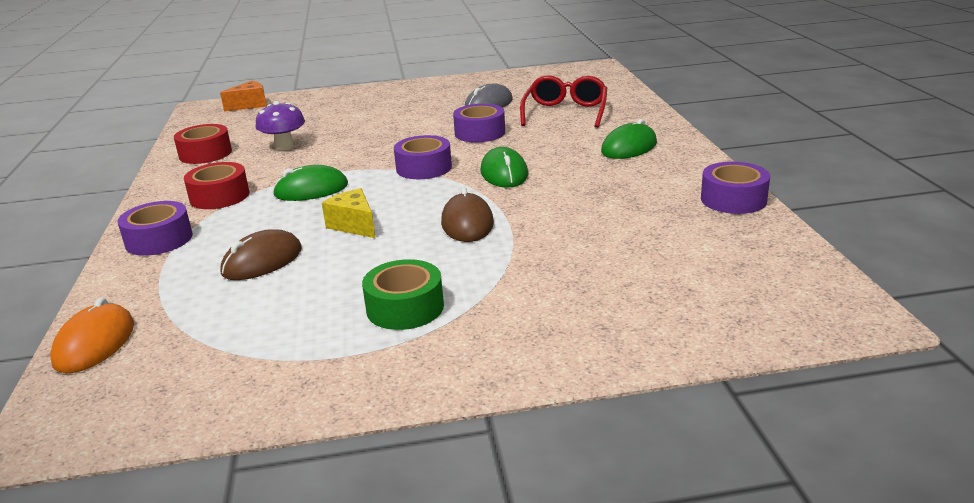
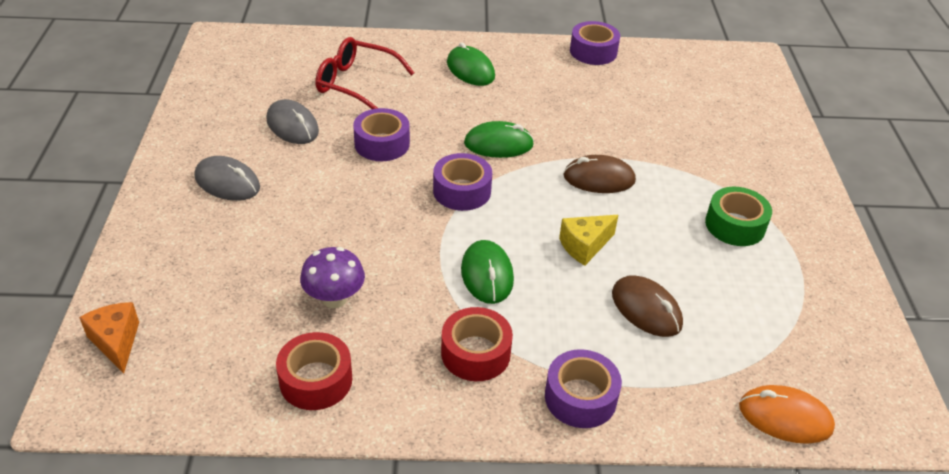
camera: 85 degrees left, 15 degrees up
none -> grey mouse [195,156,260,201]

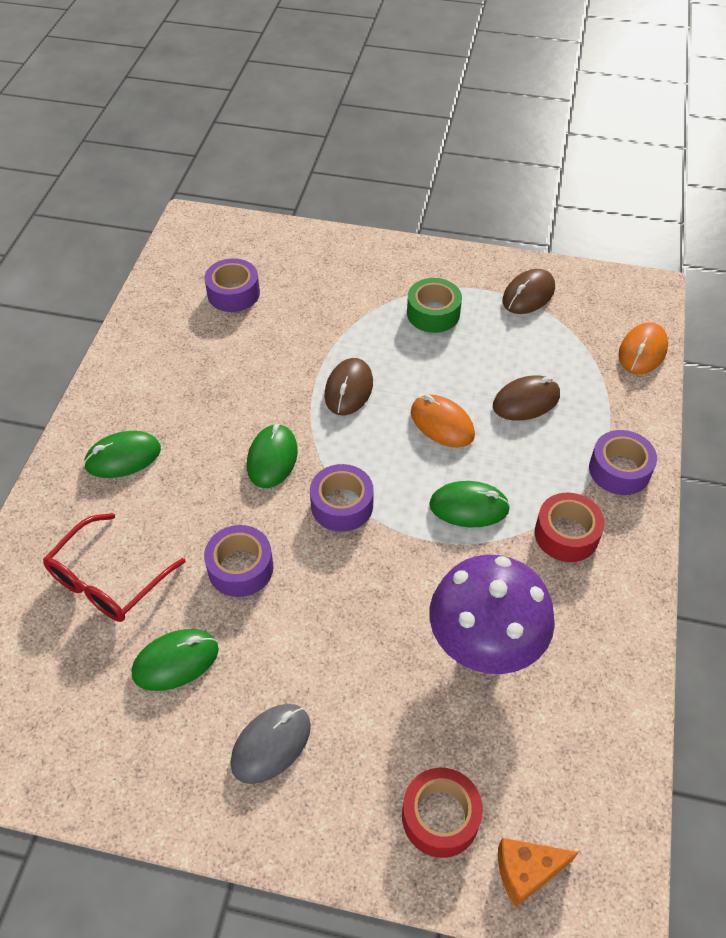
camera: 75 degrees left, 10 degrees up
grey mouse [267,99,319,144] -> green mouse [132,629,219,691]
red tape [276,332,352,410] -> red tape moved to [402,768,483,858]
purple mushroom [300,247,365,308] -> purple mushroom [430,555,555,674], size x1.82
yellow cheese [559,215,618,265] -> orange mouse [411,395,475,447]
purple tape [570,21,620,65] -> purple tape moved to [204,258,260,312]
none -> brown mouse [502,269,555,314]

